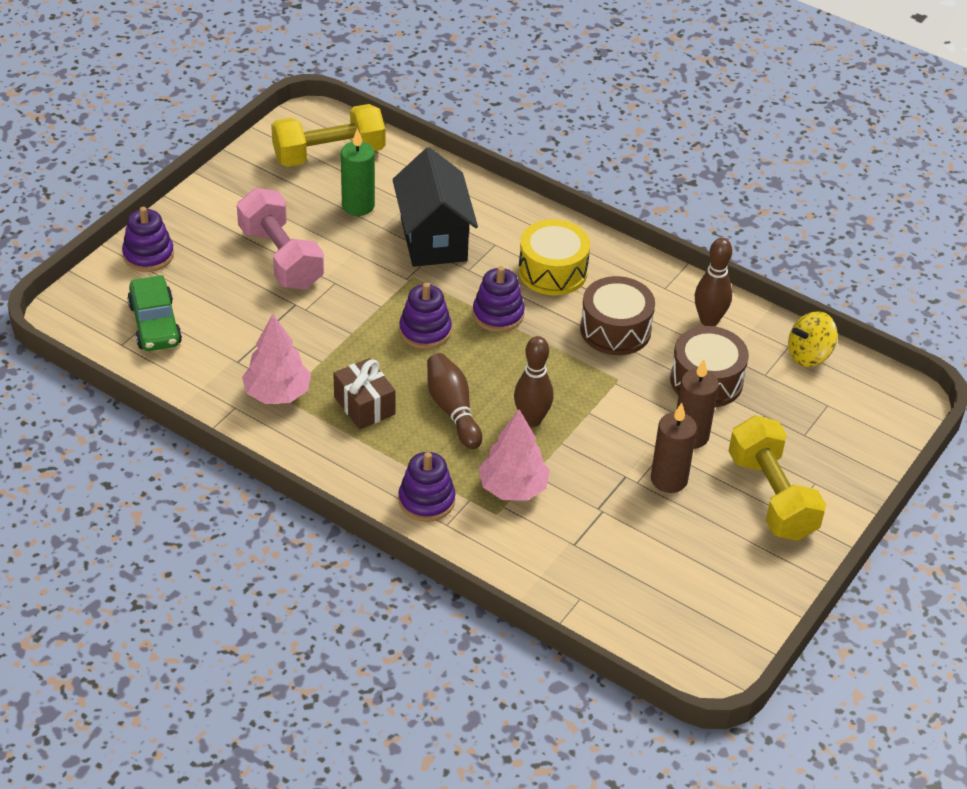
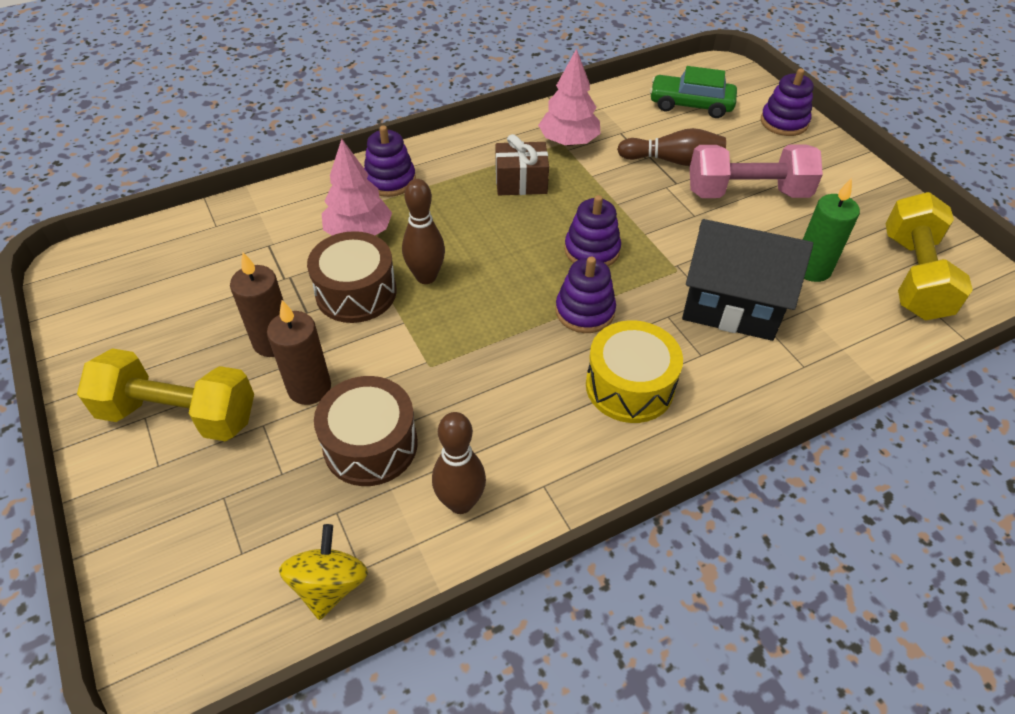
camera: 120 degrees right, 5 degrees up
brown bowling pin [427,353,482,449] -> brown bowling pin moved to [617,128,726,166]
brown drum [580,276,655,355] -> brown drum moved to [307,231,397,323]

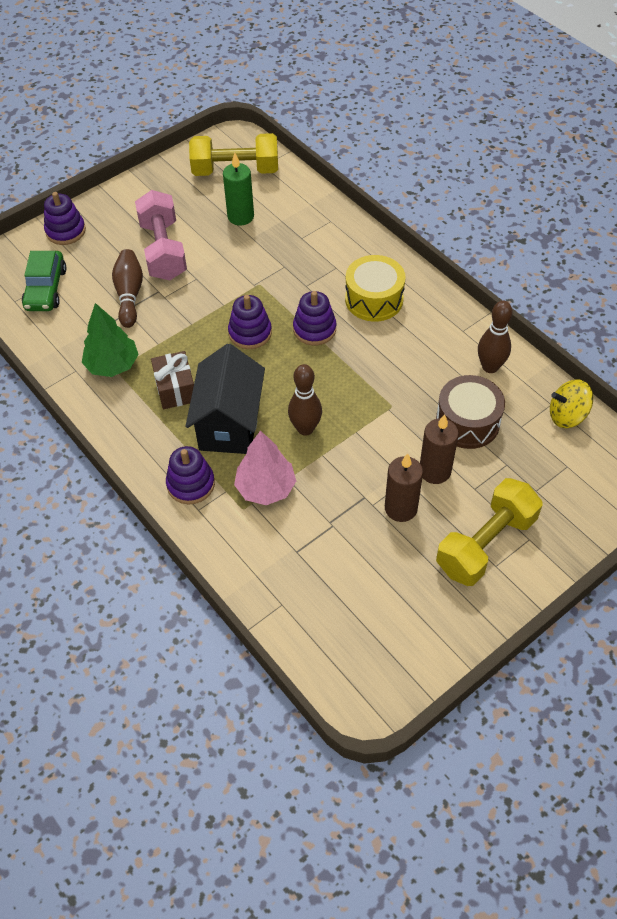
camera: 100 degrees left, 5 degrees up
yellow dumbbell [77,348,254,442] -> yellow dumbbell turned 45 degrees clockwise [436,478,543,586]
brown drum [307,231,397,323] -> none
pink tree [538,48,601,146] -> green tree [82,303,139,377]
black house [682,219,813,341] -> black house moved to [185,344,265,454]

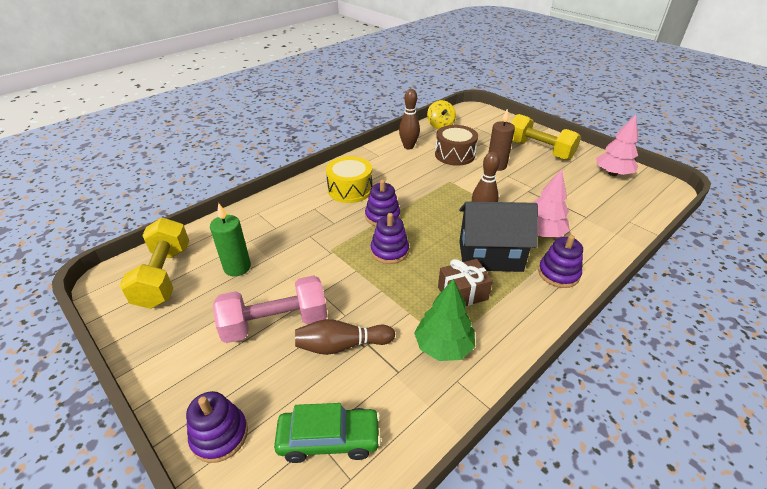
camera: 95 degrees left, 15 degrees down
brown candle [385,453,423,522] -> none
none -> pink tree [596,114,638,176]

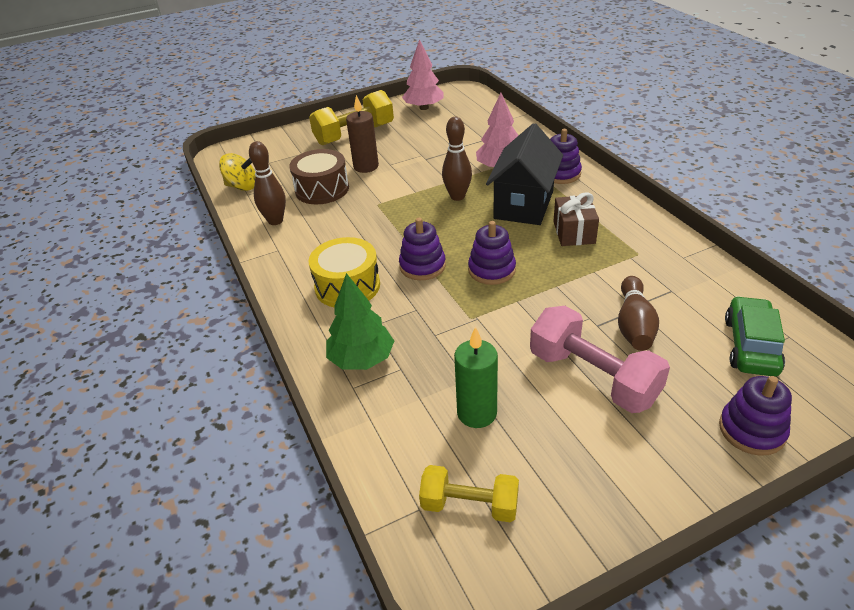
camera: 70 degrees left, 0 degrees up
yellow dumbbell [119,218,189,309] -> yellow dumbbell [419,465,519,522], size x0.62
pink dumbbell [213,275,327,343] -> pink dumbbell turned 45 degrees counterclockwise [530,306,670,413]
green tree [414,278,475,361] -> green tree moved to [326,273,394,370]

